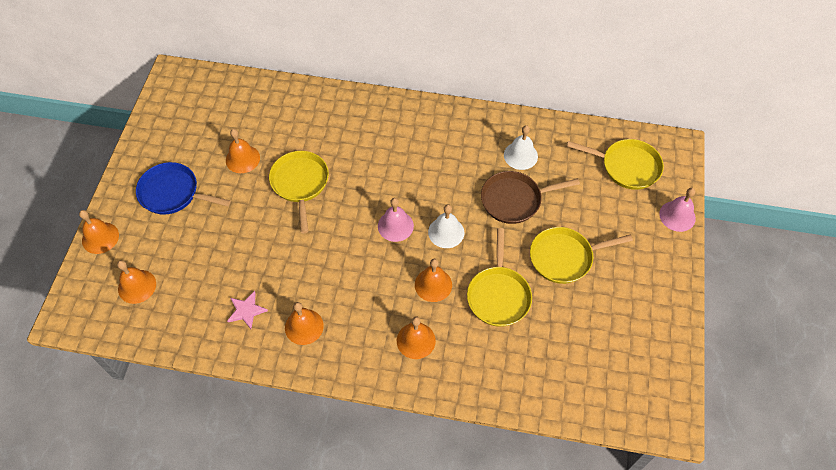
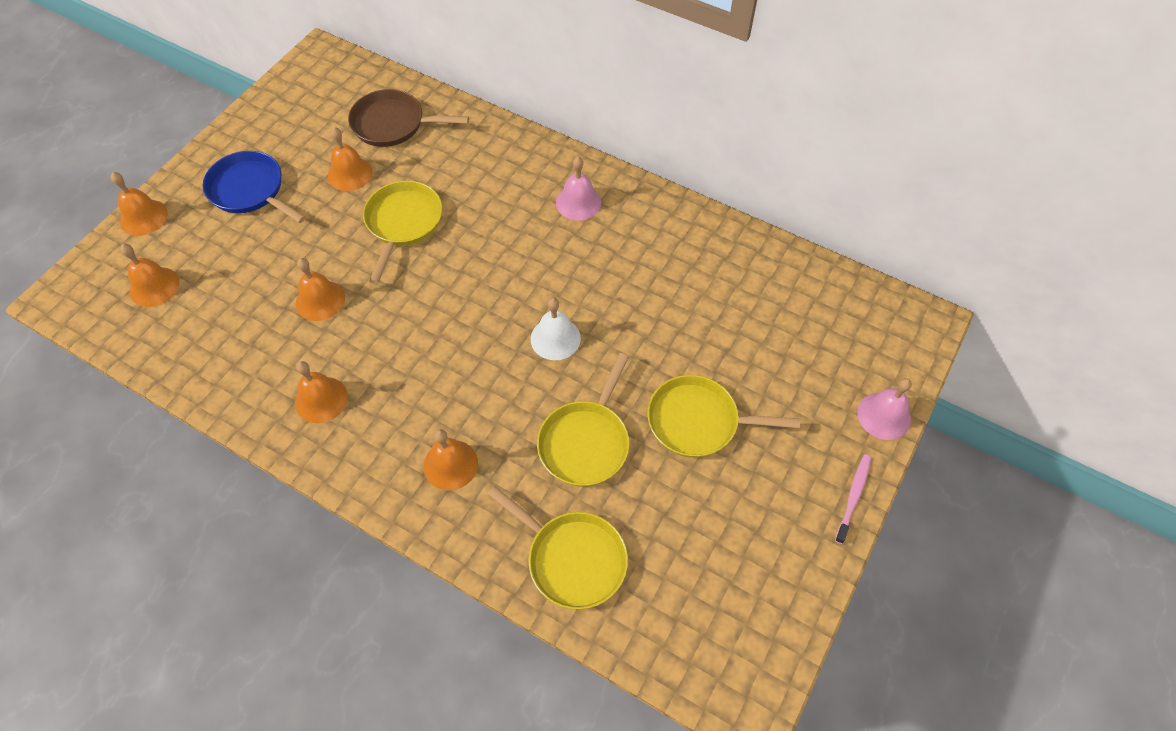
camera: 20 degrees right, 0 degrees up
pink star [227,291,268,329] -> none
pink bell [378,198,414,242] -> pink bell moved to [556,157,601,221]
orange bell [415,259,452,302] -> orange bell moved to [296,258,345,321]
brown pan [481,171,580,224] -> brown pan moved to [348,89,469,147]
white bell [504,125,538,170] -> none
yellow pan [567,139,664,190] -> yellow pan moved to [488,486,628,609]
none -> pink toothbrush [835,454,871,544]

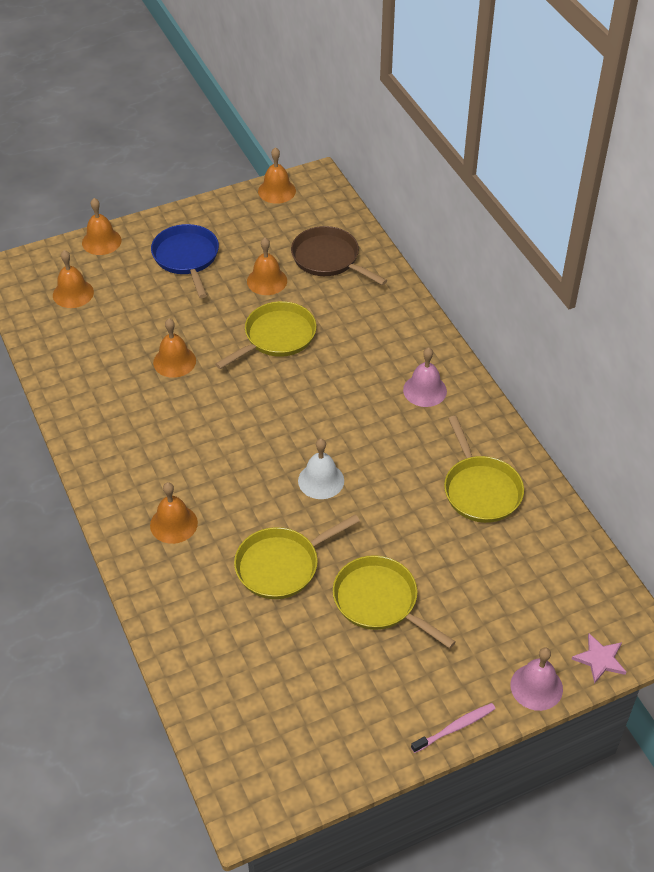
camera: 35 degrees right, 10 degrees down
orange bell [295,361,348,423] -> orange bell moved to [258,147,296,204]
yellow pan [488,486,628,609] -> yellow pan moved to [444,416,524,523]
none -> pink star [572,633,626,684]

